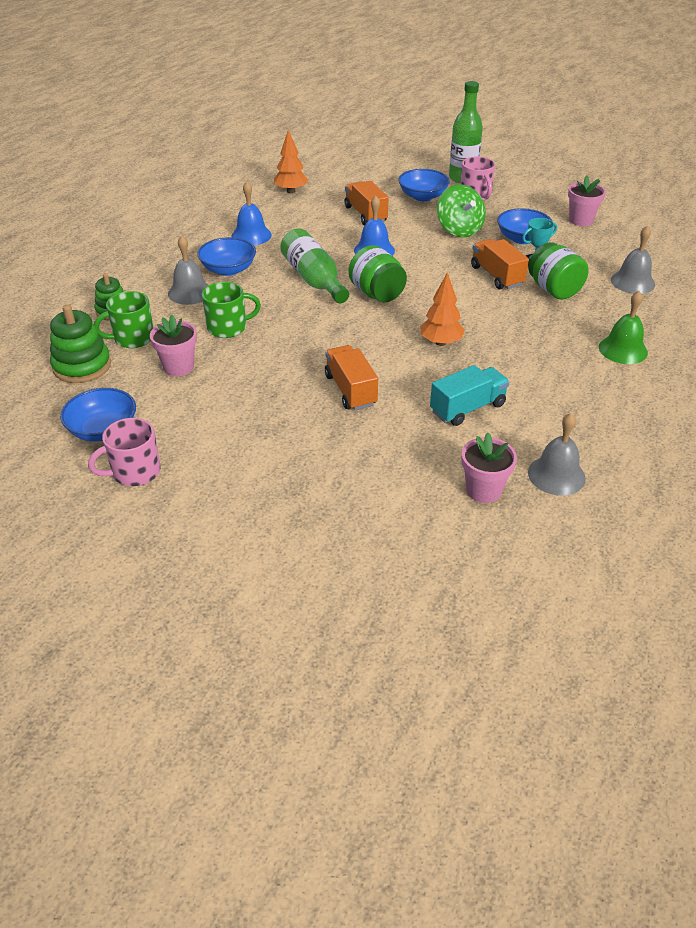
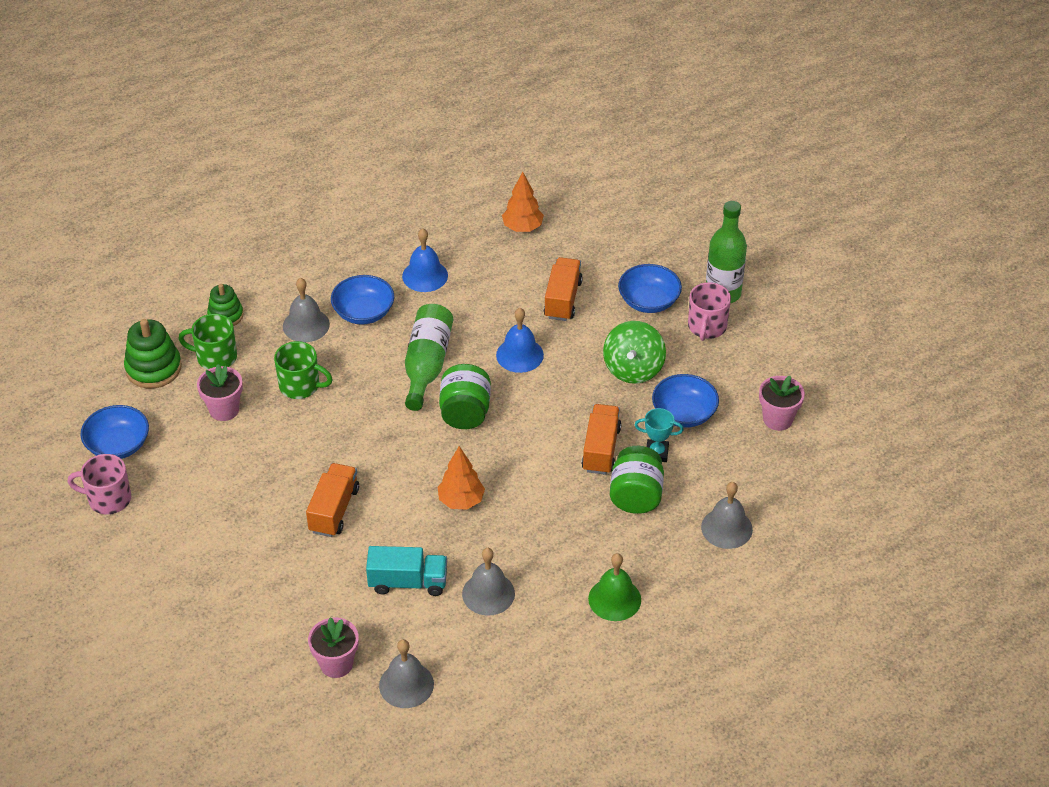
camera: 35 degrees right, 5 degrees up
none -> grey bell [462,548,515,616]

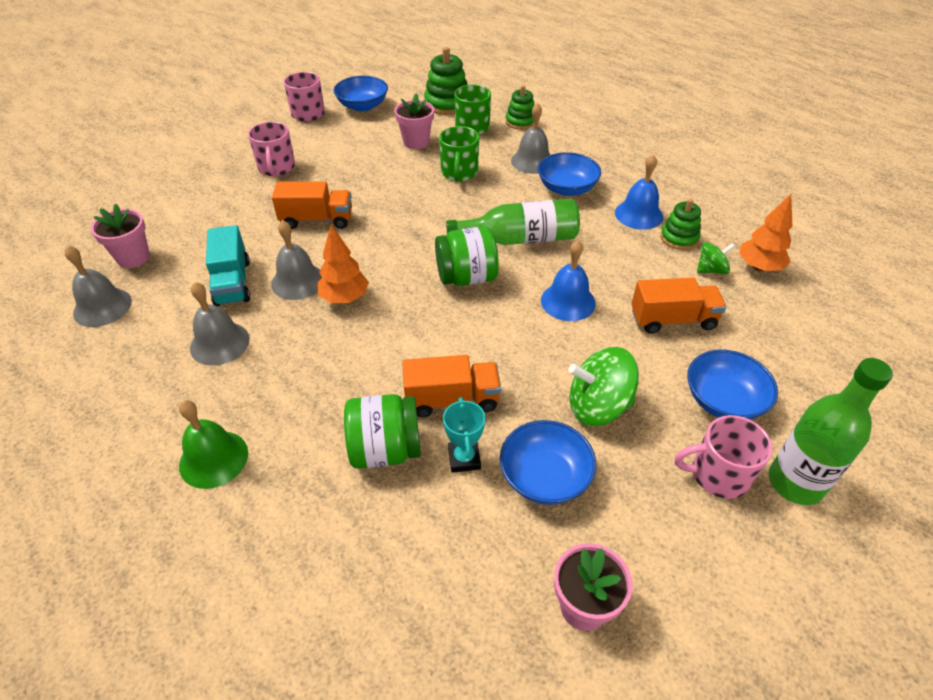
camera: 75 degrees right, 0 degrees up
grey bell [701,482,753,549] -> grey bell moved to [271,220,322,300]
none -> pink mug [248,121,295,176]
none -> green stacking toy [660,199,701,250]
none -> green spinning top [697,242,735,274]

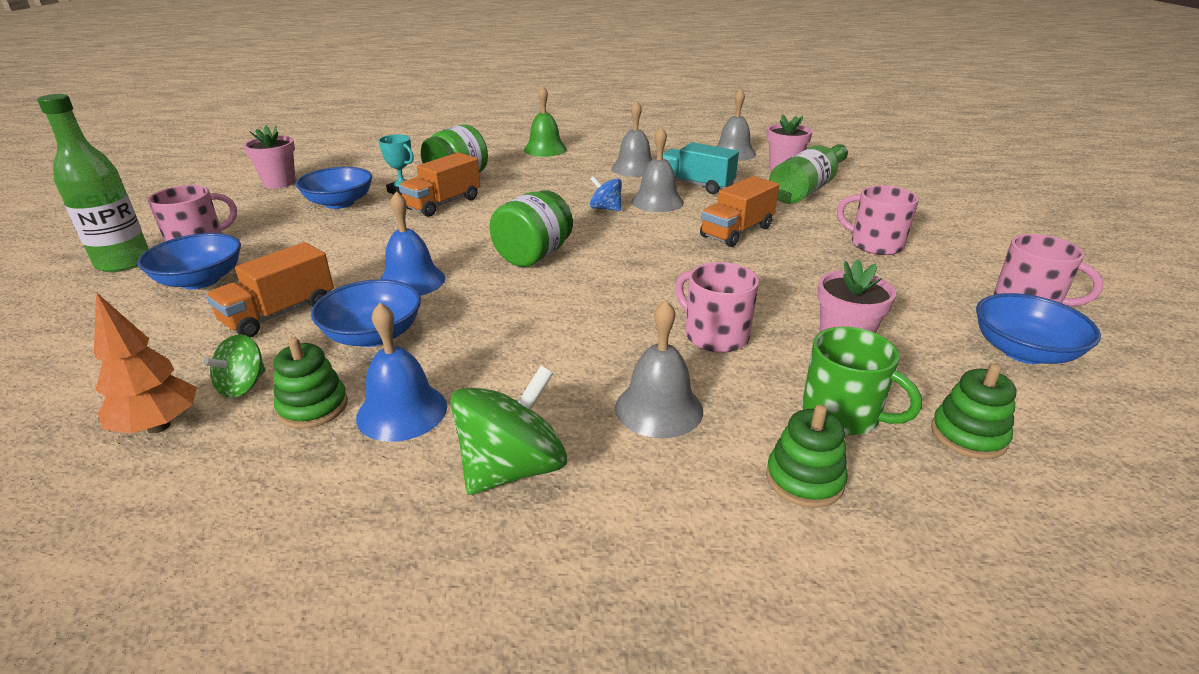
camera: 135 degrees right, 15 degrees down
orange tree [317,225,369,303] -> blue spinning top [590,176,622,211]
green stacking toy [424,47,468,115] -> green stacking toy [931,363,1017,459], size x0.65
green mug [439,126,479,182] -> pink mug [675,262,759,353]
green bottle [446,199,580,245] -> green bottle moved to [769,144,848,204]
blue bowl [538,152,601,196] -> blue bowl moved to [311,279,421,347]
green spinning top [568,347,639,426] -> green spinning top moved to [450,366,567,495]

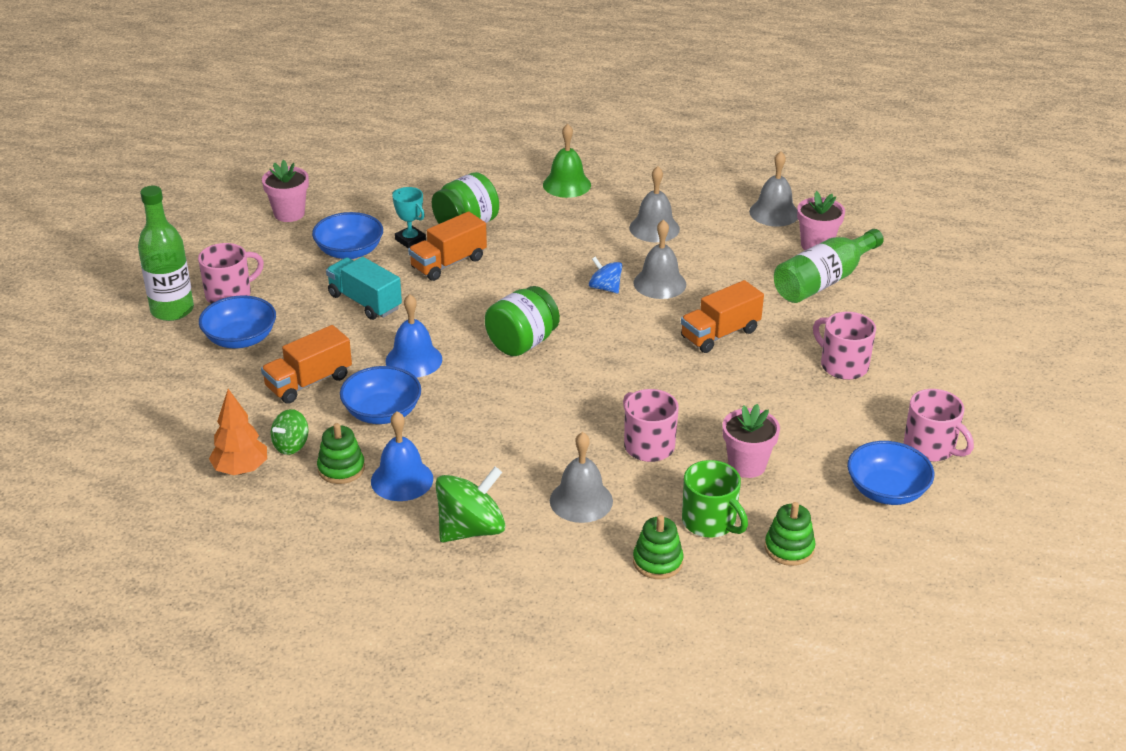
camera: 10 degrees right, 5 degrees up
turquoise truck [663,142,739,194] -> turquoise truck moved to [326,257,402,320]

